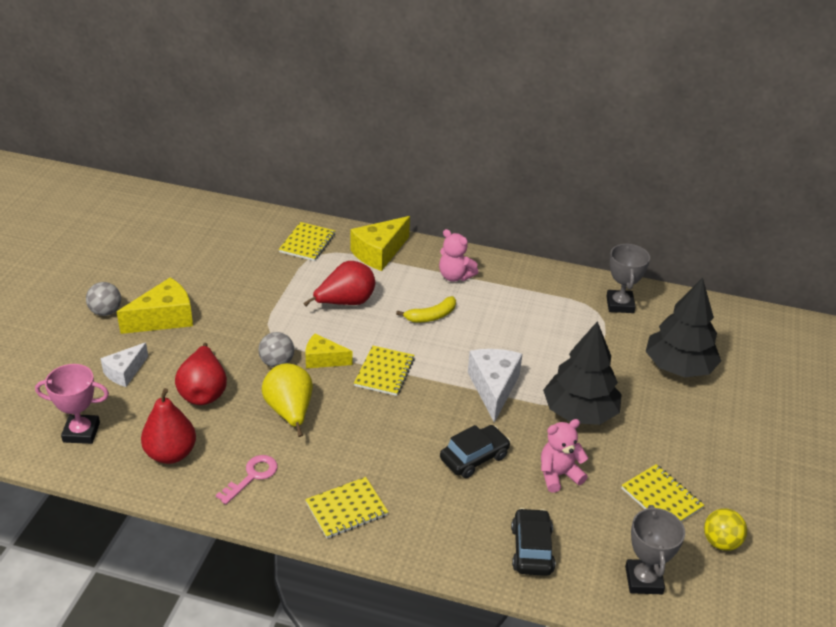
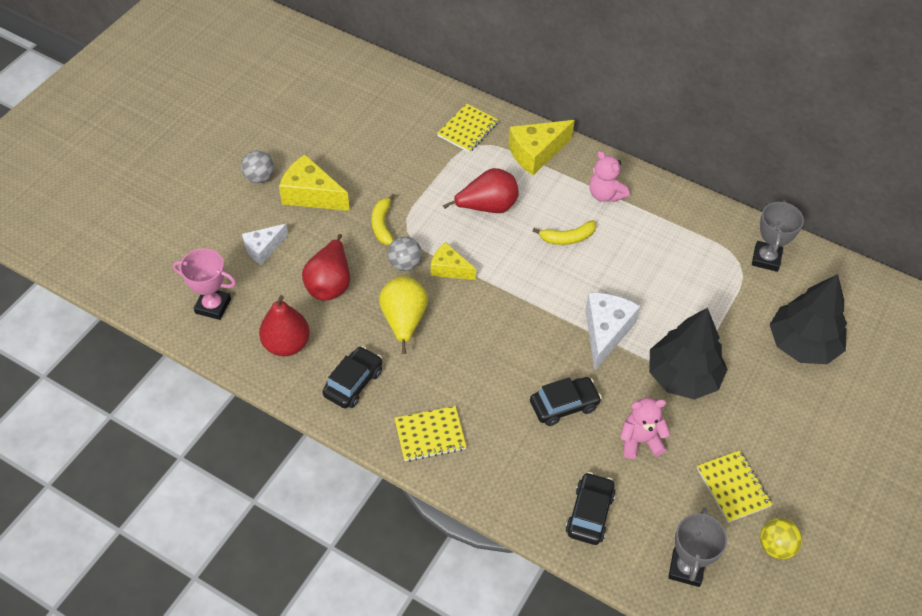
camera: 15 degrees right, 15 degrees up
yellow cheese [117,277,193,334] -> yellow cheese turned 135 degrees counterclockwise [279,154,350,211]
pink key [216,455,277,505] -> black car [322,346,382,409]
yellow notebook [354,346,415,396] -> none
none -> yellow banana [371,193,396,245]

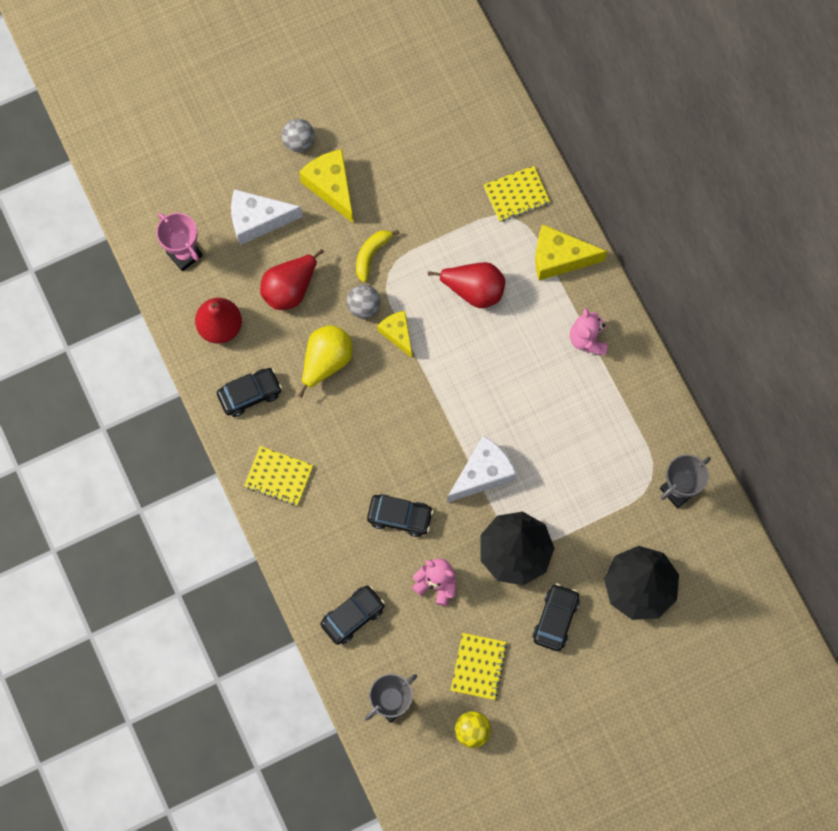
camera: 35 degrees right, 20 degrees up
white cheese [242,224,288,265] -> white cheese [231,189,303,245], size x1.57
yellow banana [532,220,596,245] -> none
none -> black car [533,583,580,651]

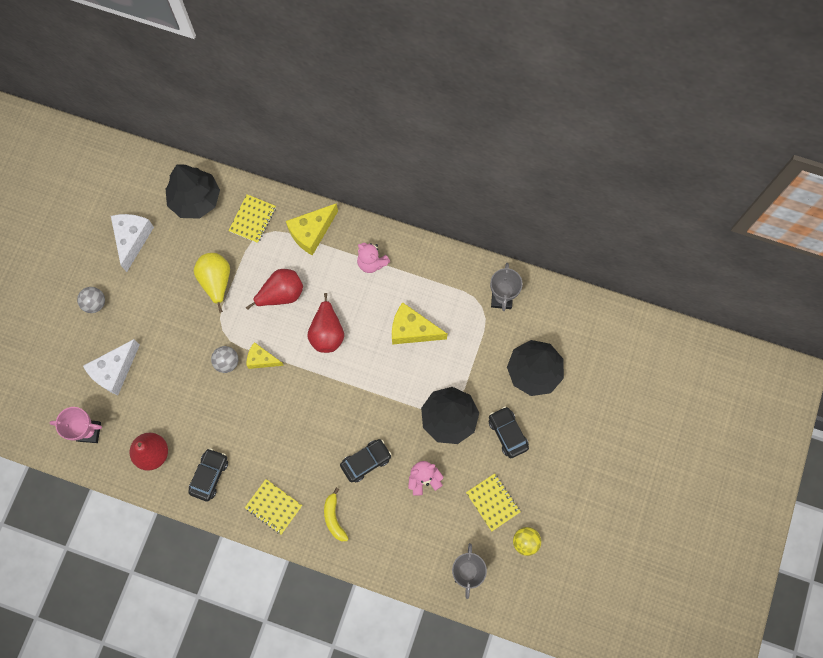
camera: 45 degrees left, 0 degrees up
yellow notebook [244,446,313,506] -> yellow notebook turned 60 degrees clockwise [245,479,302,535]
red pear [260,249,324,310] -> red pear moved to [308,293,344,353]
yellow pear [298,325,353,398] -> yellow pear moved to [194,253,230,313]
yellow cheese [299,149,353,223] -> yellow cheese moved to [392,302,448,345]
black car [320,585,385,645] -> none
yellow banana [356,230,400,282] -> yellow banana moved to [324,488,349,541]
white cheese [447,435,516,503] -> white cheese moved to [111,214,154,272]
none -> black tree [166,164,220,219]

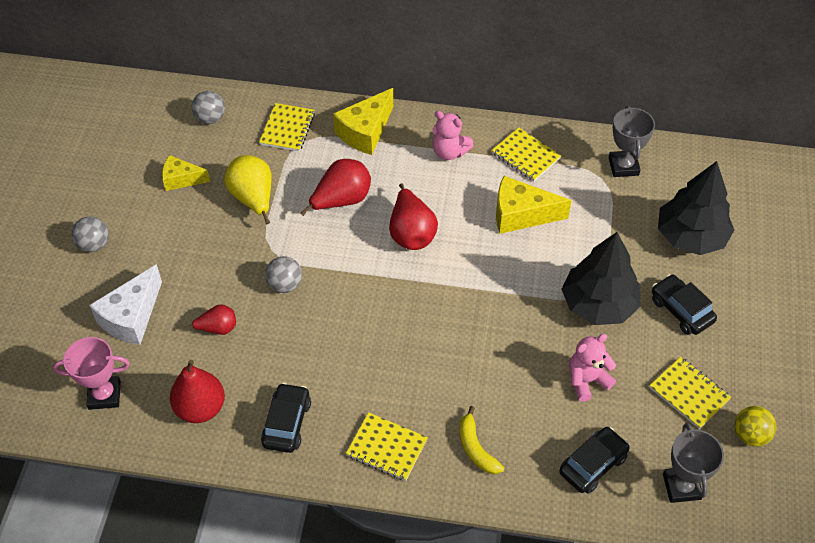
camera: 10 degrees left, 20 degrees down
white cheese [111,214,154,272] -> none
black tree [166,164,220,219] -> grey ball [192,91,225,124]
yellow cheese [247,342,284,369] -> yellow cheese moved to [162,155,210,191]
black car [340,439,392,483] -> black car moved to [559,427,630,494]
none -> red pear [184,304,236,335]
none -> yellow notebook [492,128,561,181]

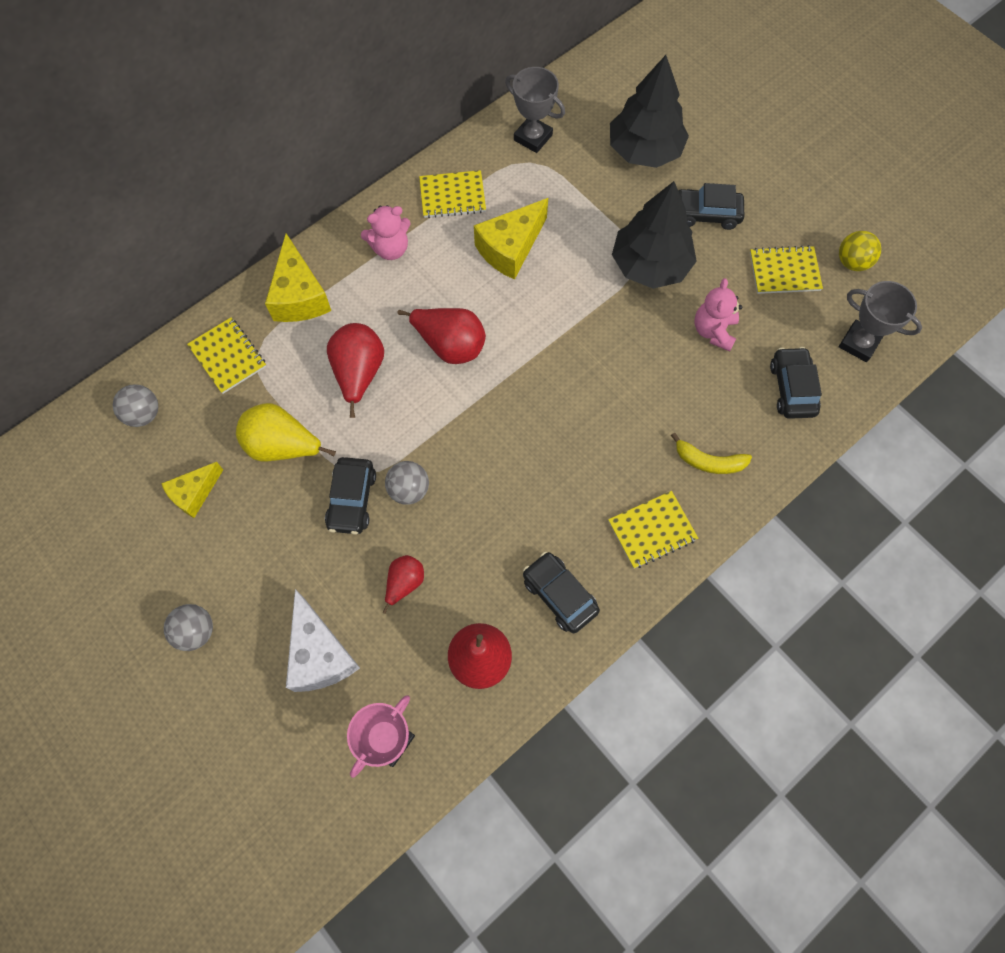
camera: 50 degrees left, 15 degrees up
none -> black car [325,457,376,535]

